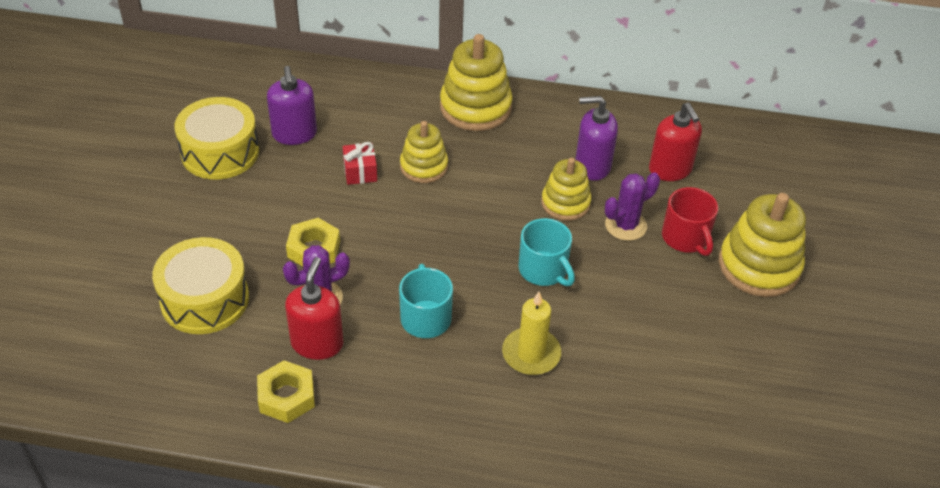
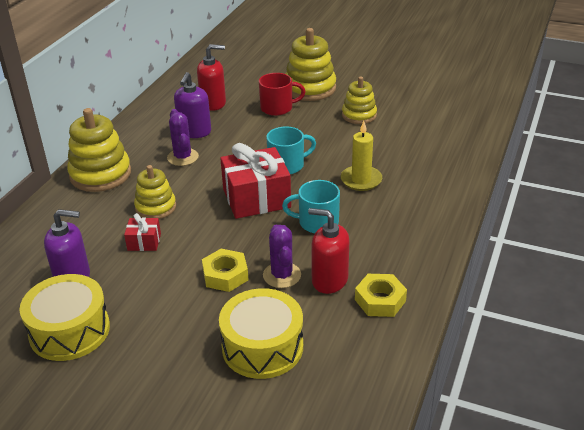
camera: 75 degrees left, 10 degrees down
yellow stacking toy [541,158,592,221] -> yellow stacking toy moved to [342,76,377,124]
purple cactus [605,172,660,241] -> purple cactus moved to [167,109,199,166]
none -> red gift [220,143,291,219]

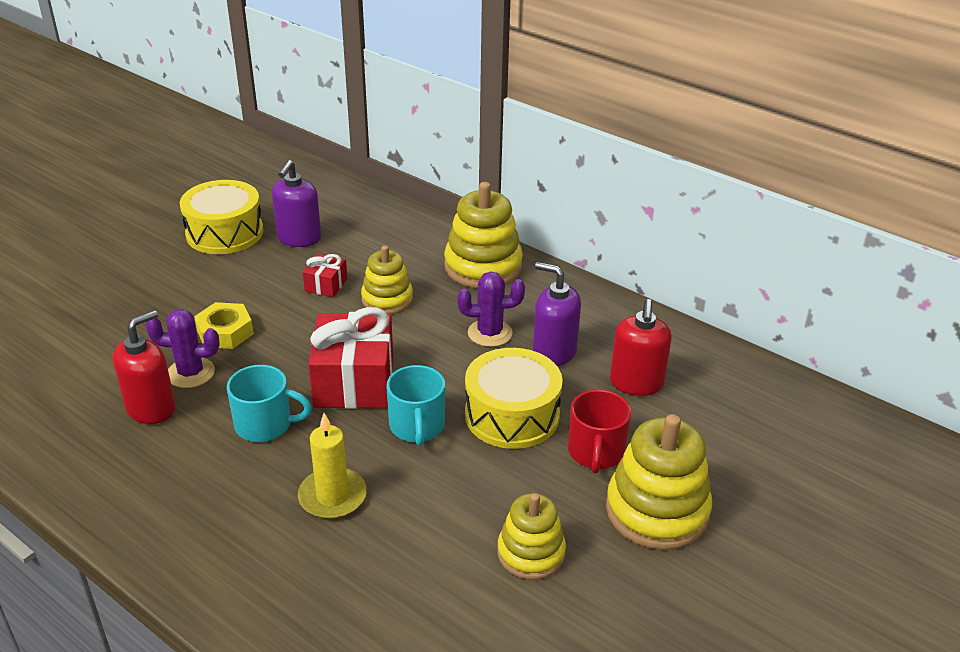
camera: 105 degrees right, 0 degrees up
yellow drum [219,288,303,379] -> yellow drum moved to [465,348,563,449]
turquoise mug [282,180,340,233] -> turquoise mug turned 75 degrees clockwise [227,365,312,442]
yellow nut [355,274,407,317] -> none

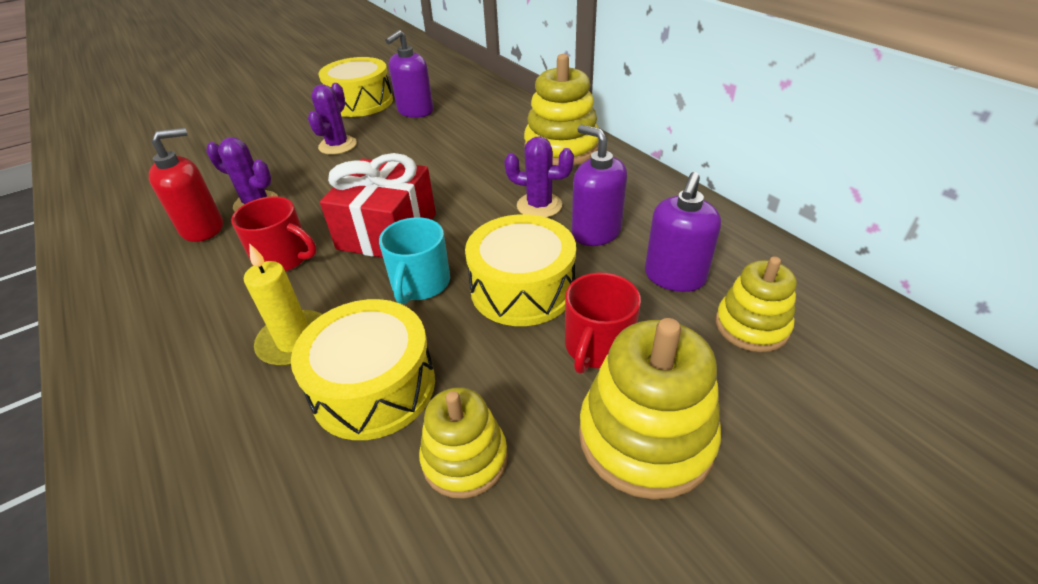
camera: 20 degrees right, 5 degrees up
yellow nut [194,302,254,349] -> none
turquoise mug [227,365,312,442] -> red mug [231,196,316,272]
red gift [303,254,347,297] -> none
yellow stacking toy [361,246,413,314] -> yellow stacking toy moved to [716,256,797,352]
red soap dispenser [610,299,672,396] -> purple soap dispenser [645,172,721,292]
none -> yellow drum [291,299,435,440]
none -> purple cactus [308,83,357,155]

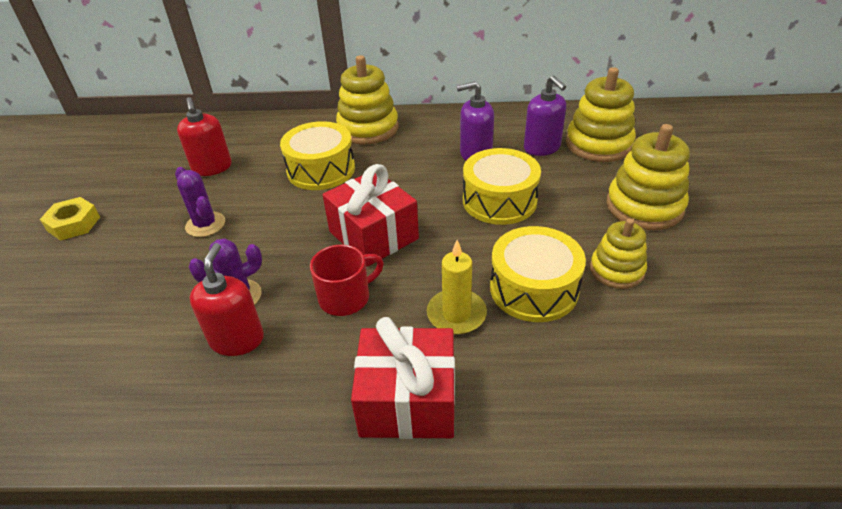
camera: 55 degrees left, 0 degrees up
yellow drum [319,57,393,117] -> yellow drum moved to [280,121,355,190]
turquoise mug [379,217,450,304] -> none
purple soap dispenser [385,30,433,118] -> red soap dispenser [177,97,232,176]
purple cactus [504,136,574,218] -> none
red mug [565,272,641,373] -> none
yellow stacking toy [716,256,797,352] -> yellow stacking toy [566,67,636,162], size x1.58
none -> yellow nut [40,197,100,241]
none -> red gift [351,317,455,439]

